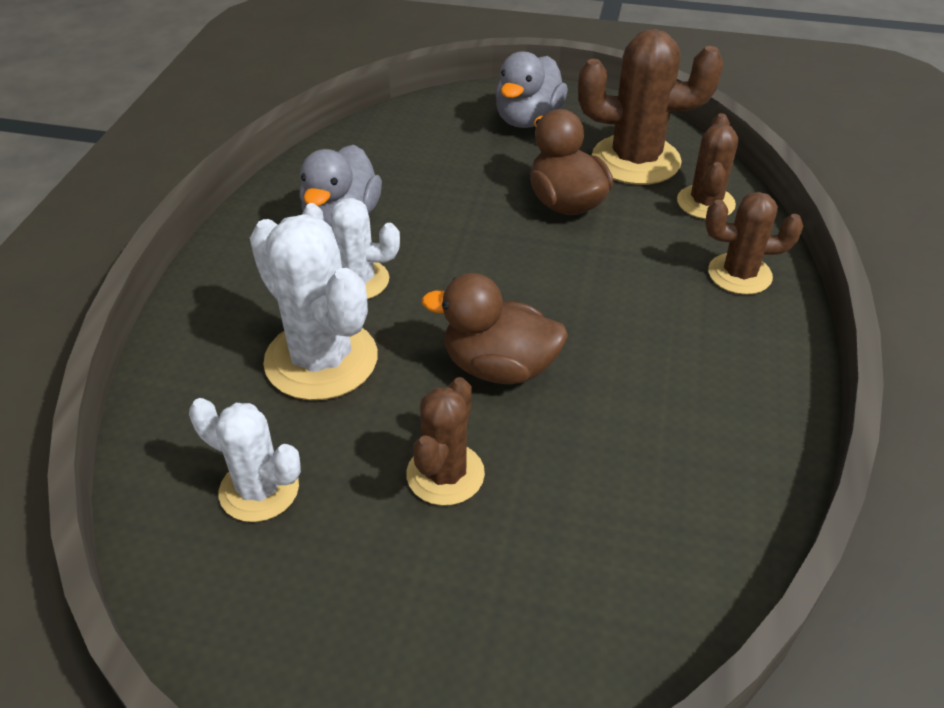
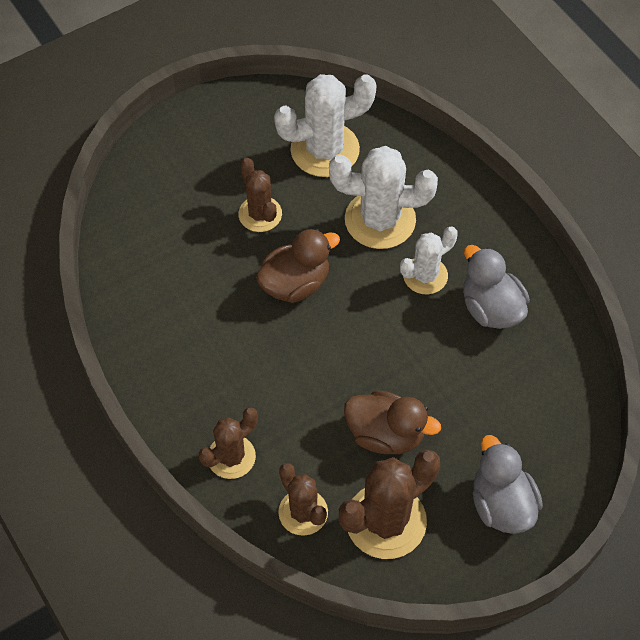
camera: 135 degrees right, 15 degrees up
white cactus [189,398,301,522] -> white cactus [274,74,376,177], size x1.63

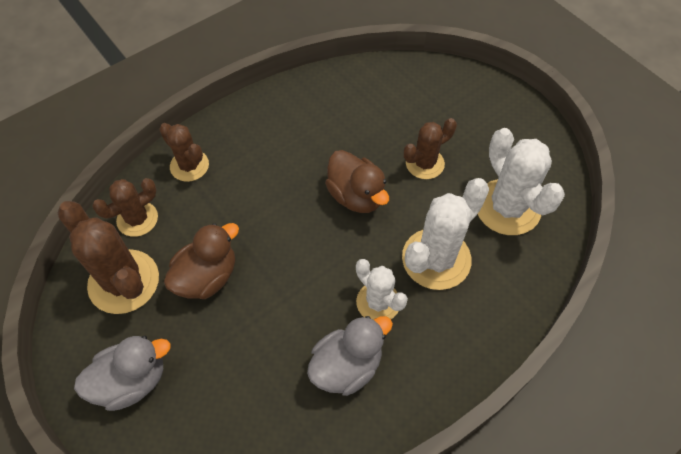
camera: 85 degrees right, 0 degrees up
white cactus [329,146,438,249] -> white cactus turned 45 degrees clockwise [402,178,489,290]
brown duck [344,390,441,454] -> brown duck turned 150 degrees counterclockwise [164,223,239,299]

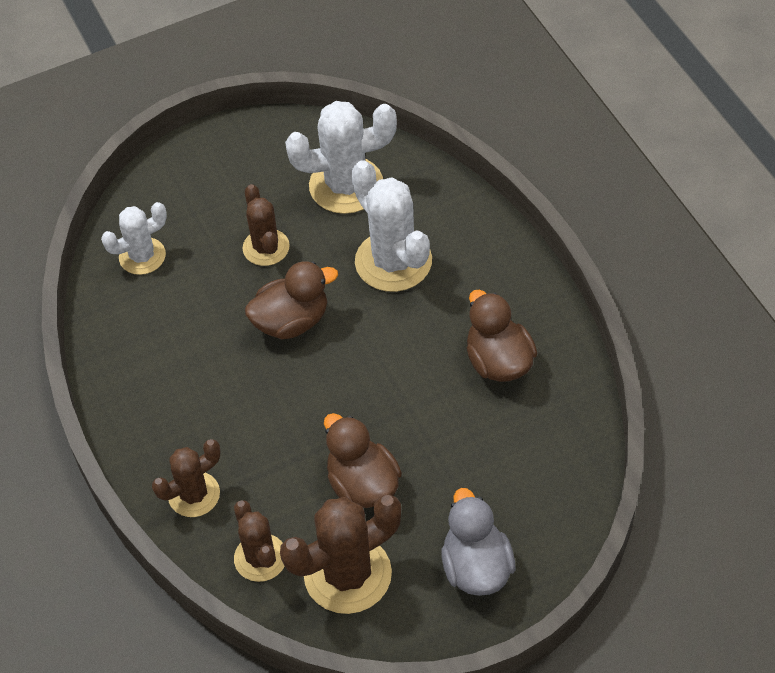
camera: 75 degrees left, 5 degrees down
grey duck [307,316,393,396] -> brown duck [467,290,537,382]
white cactus [356,259,408,320] -> white cactus moved to [101,202,167,275]

